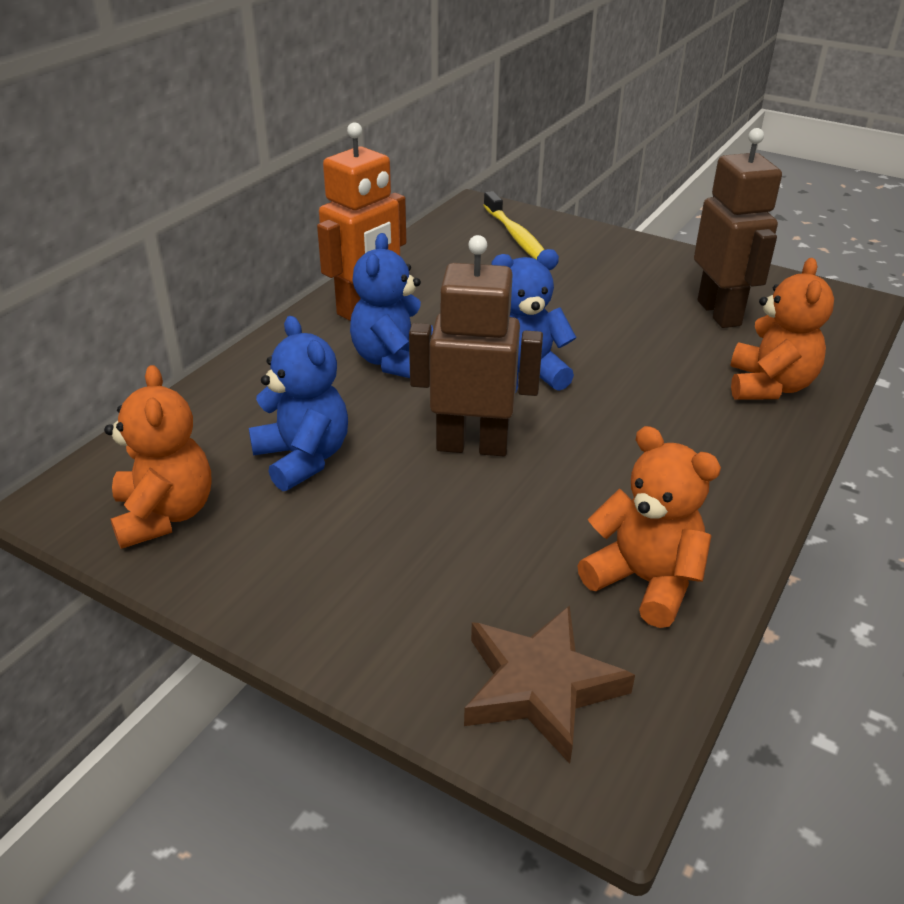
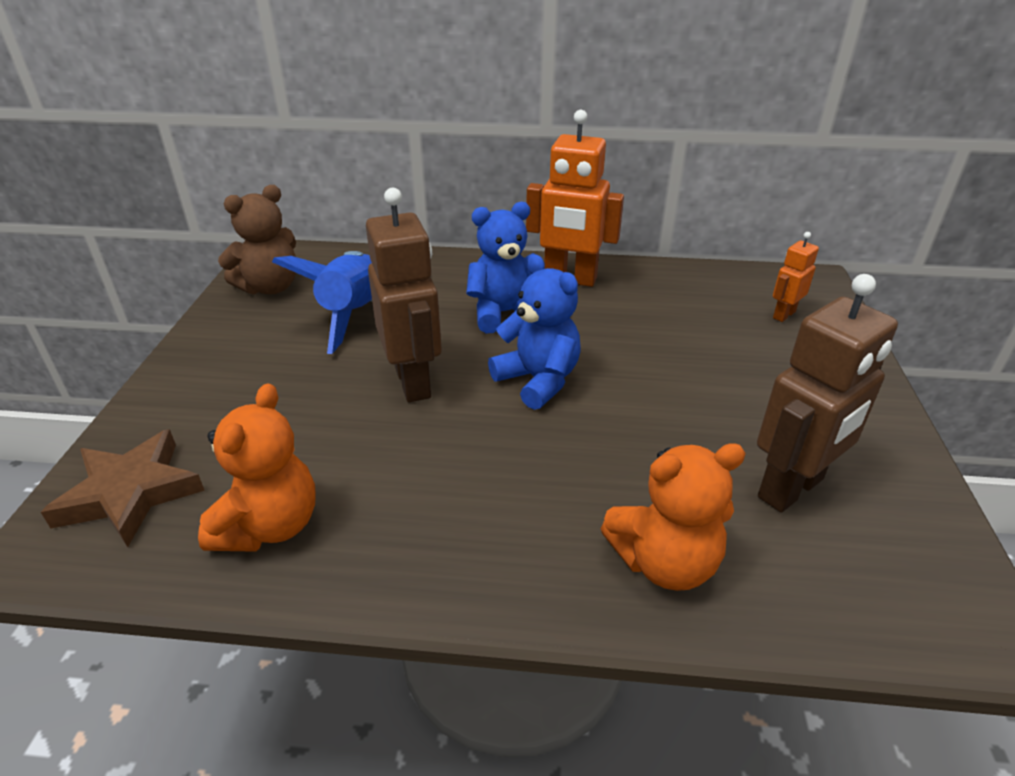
camera: 65 degrees right, 0 degrees up
orange teddy bear [104,365,212,549] -> brown teddy bear [218,185,296,294]
blue teddy bear [249,316,348,491] -> blue rocket [272,251,372,354]
yellow toothbrush [483,191,544,259] -> orange robot [773,232,819,322]

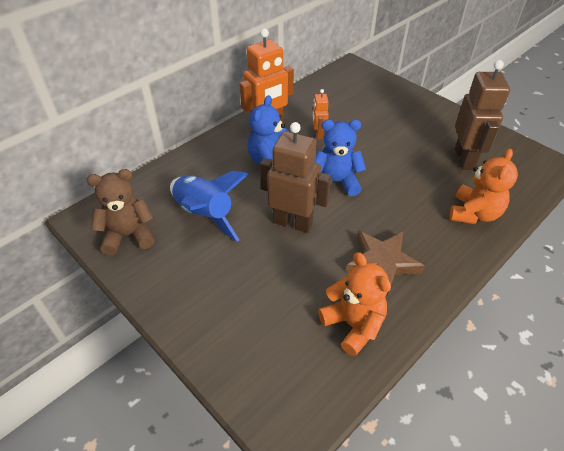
camera: 50 degrees left, 10 degrees up
brown star [41,429,205,547] -> brown star moved to [346,231,425,295]
brown teddy bear [218,185,296,294] -> brown teddy bear turned 105 degrees counterclockwise [87,169,155,255]
orange robot [773,232,819,322] -> orange robot moved to [312,89,329,140]

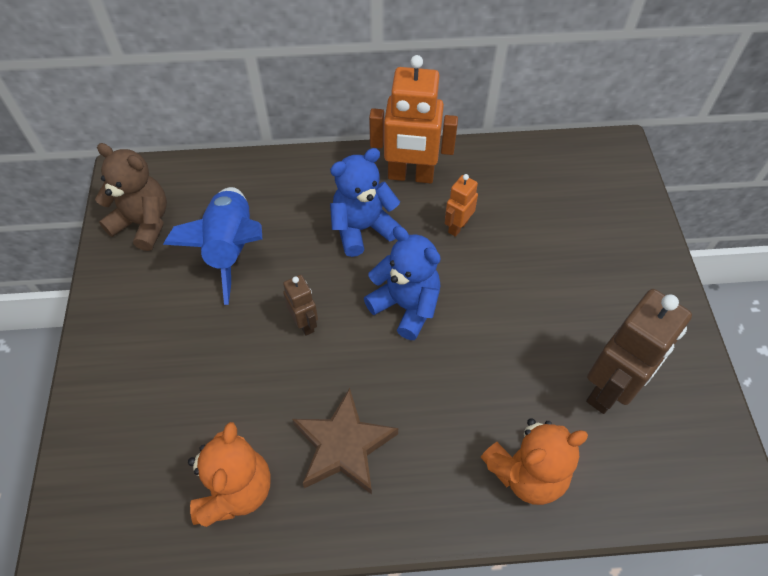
camera: 40 degrees right, 10 degrees up
brown robot [260,122,332,233] -> brown robot [283,275,318,336], size x0.51

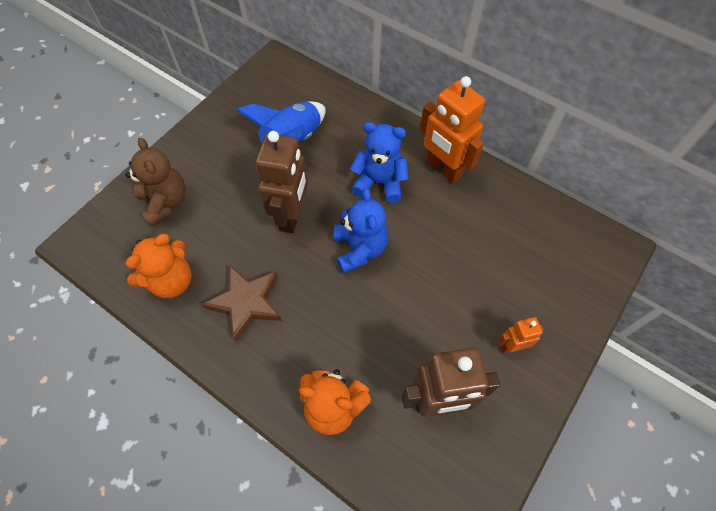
camera: 40 degrees right, 5 degrees up
brown teddy bear [95,143,167,251] -> brown teddy bear moved to [126,138,186,226]
brown robot [283,275,318,336] -> brown robot [256,131,308,233], size x1.97
orange robot [445,174,478,237] -> orange robot moved to [498,317,544,353]

